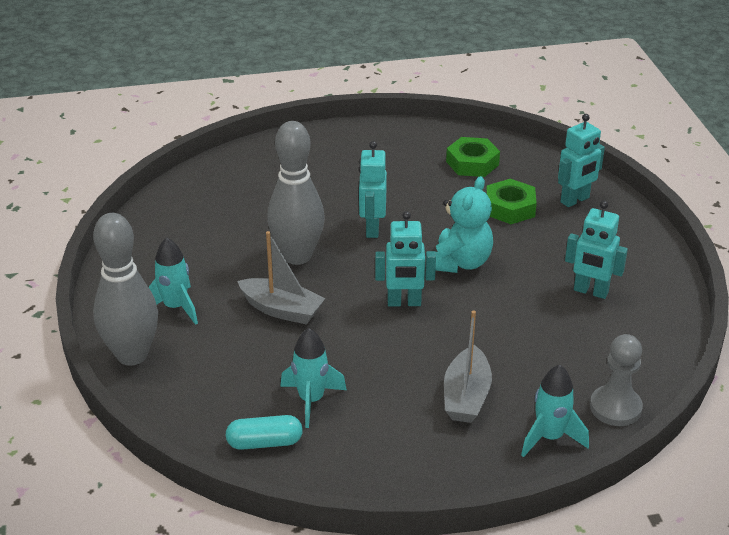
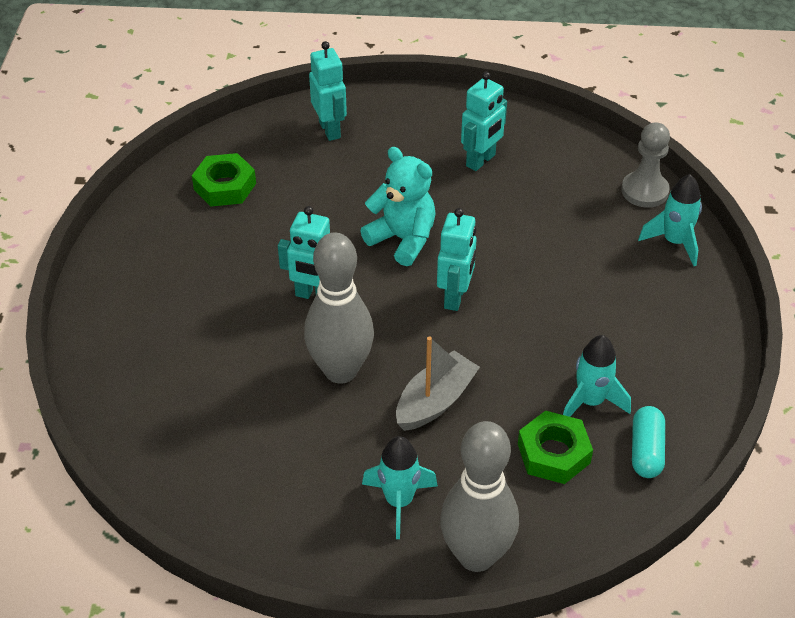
camera: 75 degrees left, 10 degrees up
grey boat [444,310,492,423] -> none
green nut [486,179,537,224] -> green nut moved to [518,411,593,484]

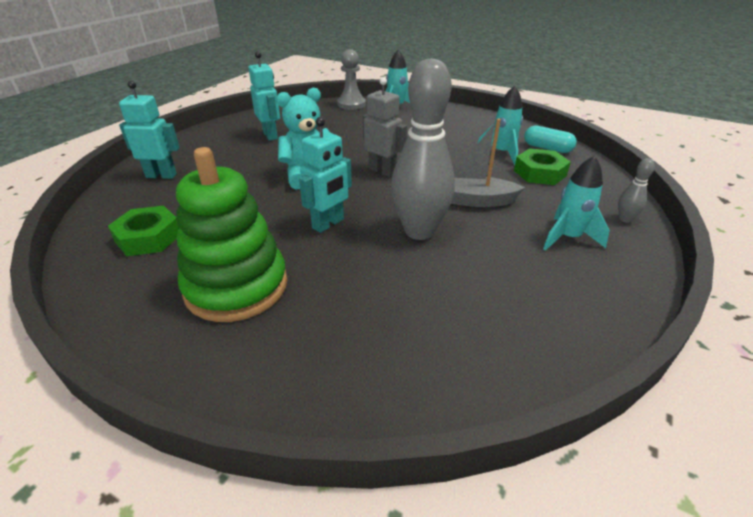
camera: 65 degrees left, 10 degrees down
grey boat [396,336,480,431] -> grey boat turned 60 degrees counterclockwise [451,118,525,207]
turquoise robot [437,208,477,311] -> grey robot [363,77,407,177]
grey bowling pin [440,421,519,572] -> grey bowling pin [618,158,655,223], size x0.42
none -> green stacking toy [176,147,288,322]

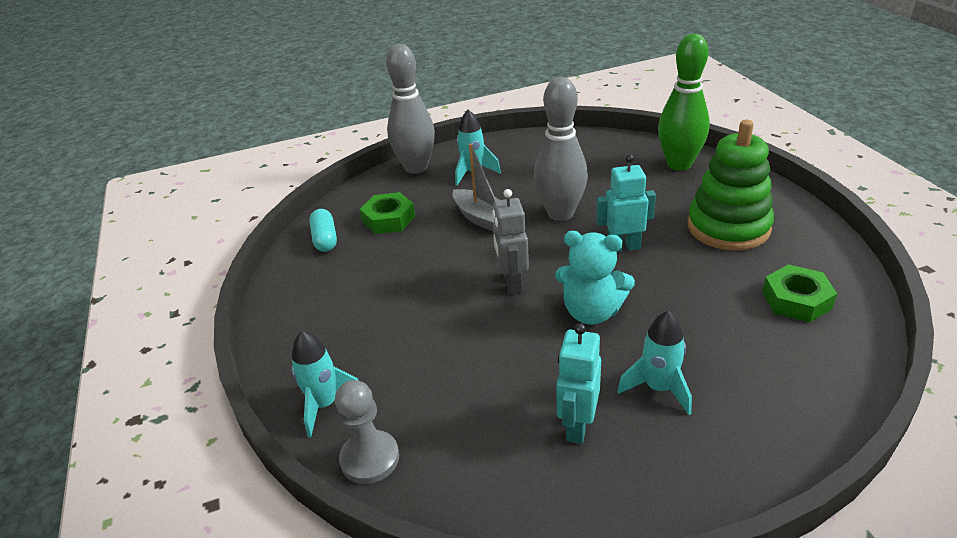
camera: 135 degrees left, 0 degrees up
turquoise robot [119,81,180,179] -> none
turquoise rocket [478,86,523,165] -> turquoise rocket moved to [617,311,692,415]
grey bowling pin [618,158,655,223] -> grey bowling pin [386,44,435,174], size x2.39
none -> green bowling pin [658,34,710,171]

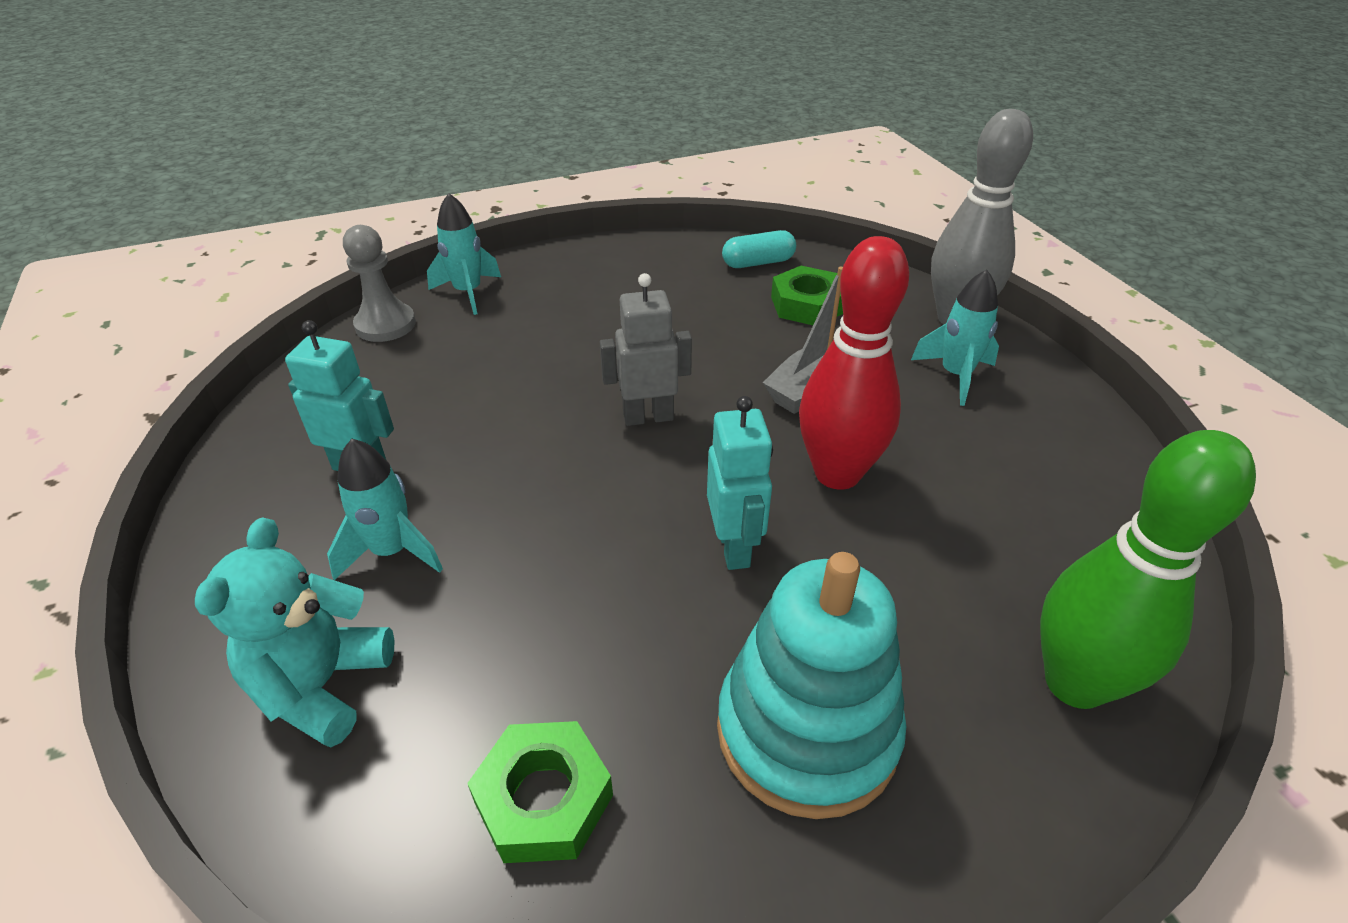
camera: 85 degrees right, 5 degrees up
grey bowling pin [534,77,588,221] -> red bowling pin [799,236,909,490]
turquoise teddy bear [555,231,635,325] -> turquoise teddy bear moved to [195,517,395,748]
green stacking toy [687,120,774,251] -> turquoise stacking toy [717,552,906,819]

